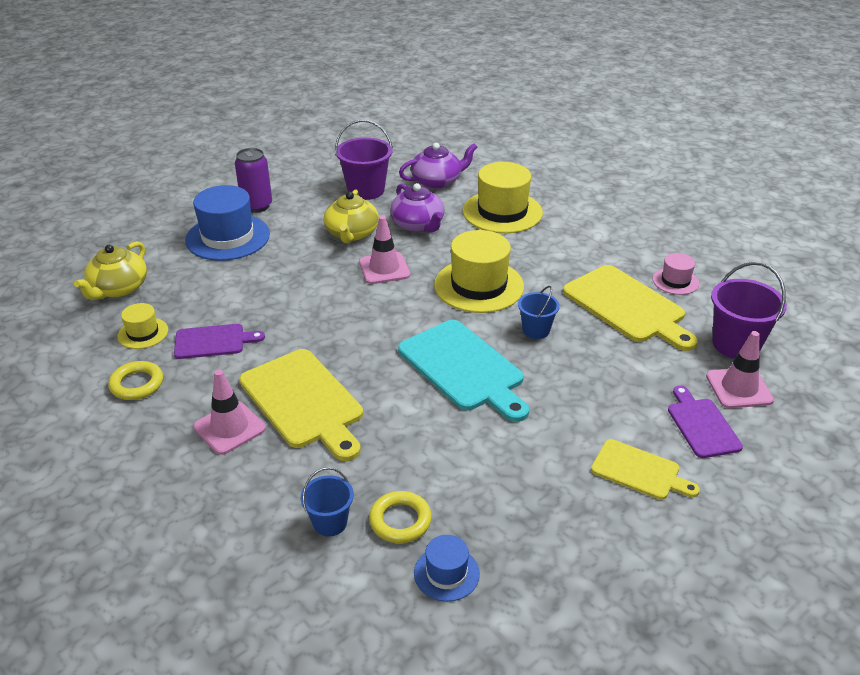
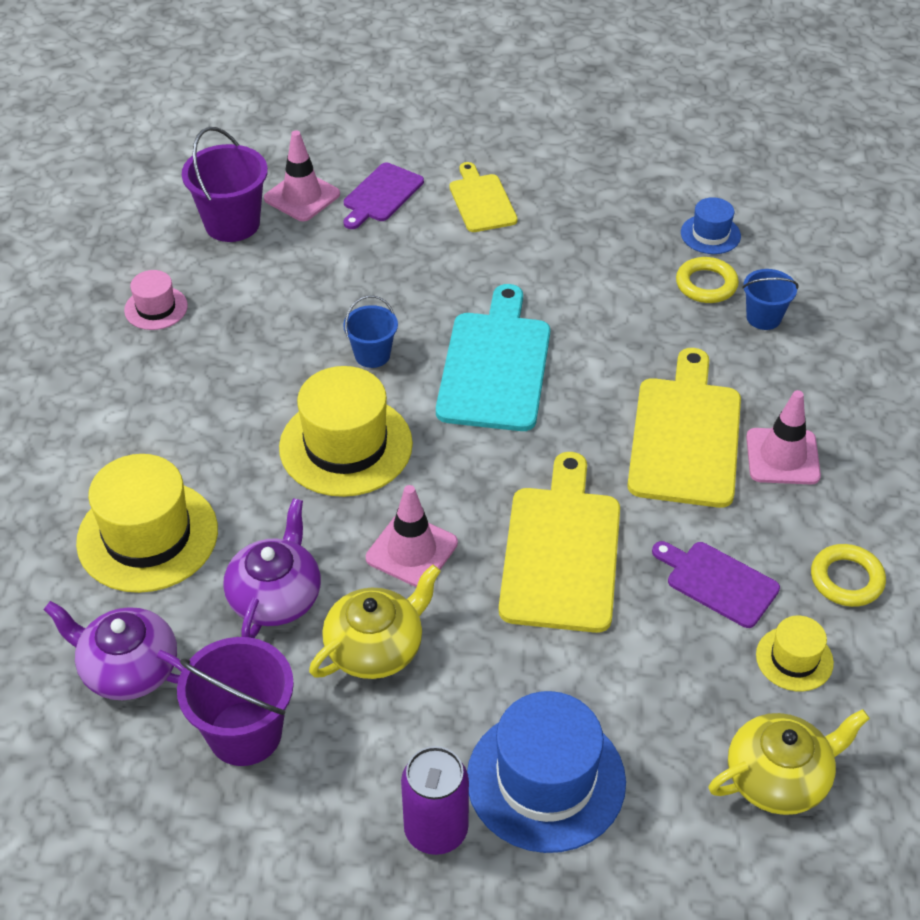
camera: 135 degrees left, 10 degrees up
yellow cutting board [563,265,698,351] -> yellow cutting board moved to [499,452,620,633]

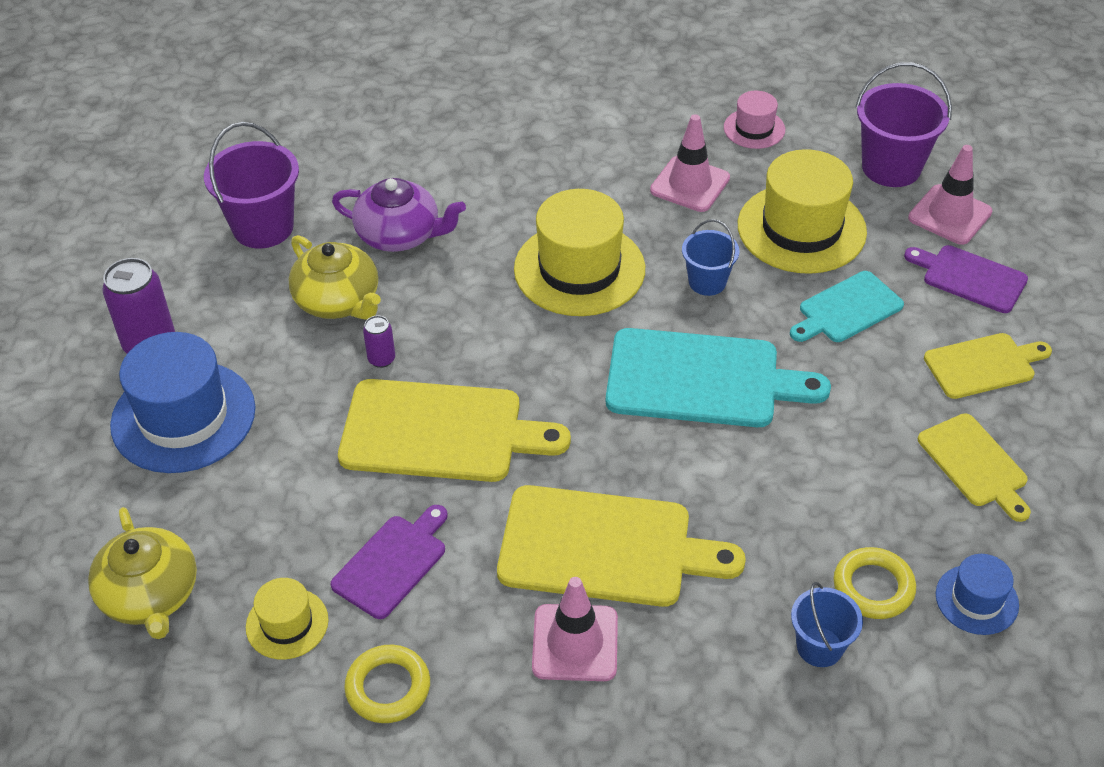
camera: 90 degrees right, 0 degrees up
purple teapot [43,601,184,700] -> none
yellow hat [76,454,218,593] -> yellow hat moved to [738,149,867,274]
pink traffic cone [366,485,458,587] -> pink traffic cone moved to [650,114,730,212]
none -> purple can [363,315,395,368]
none -> turquoise cutting board [790,271,904,342]
none -> yellow cutting board [918,413,1031,522]

